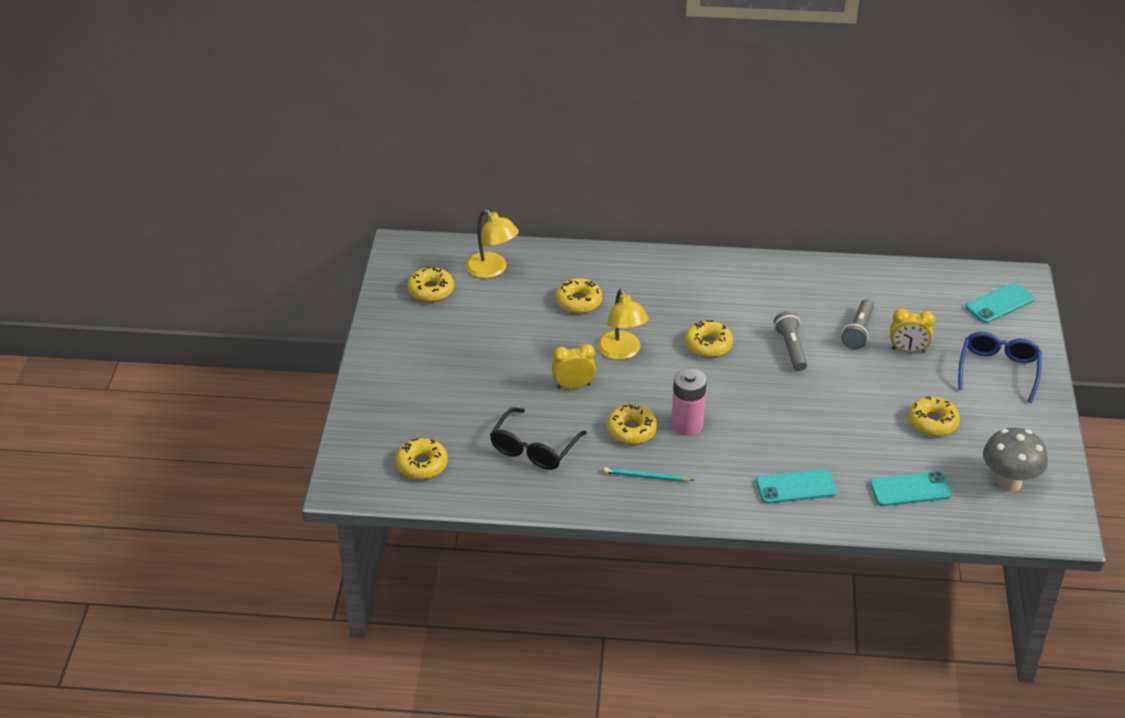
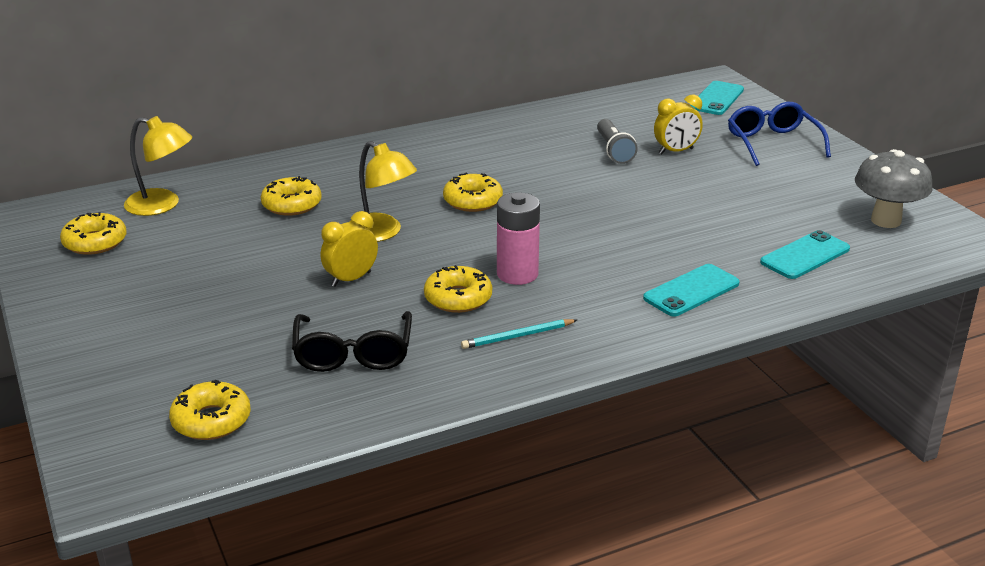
camera: 30 degrees left, 10 degrees down
grey flashlight [774,311,807,371] -> none
yellow donut [908,396,960,436] -> none

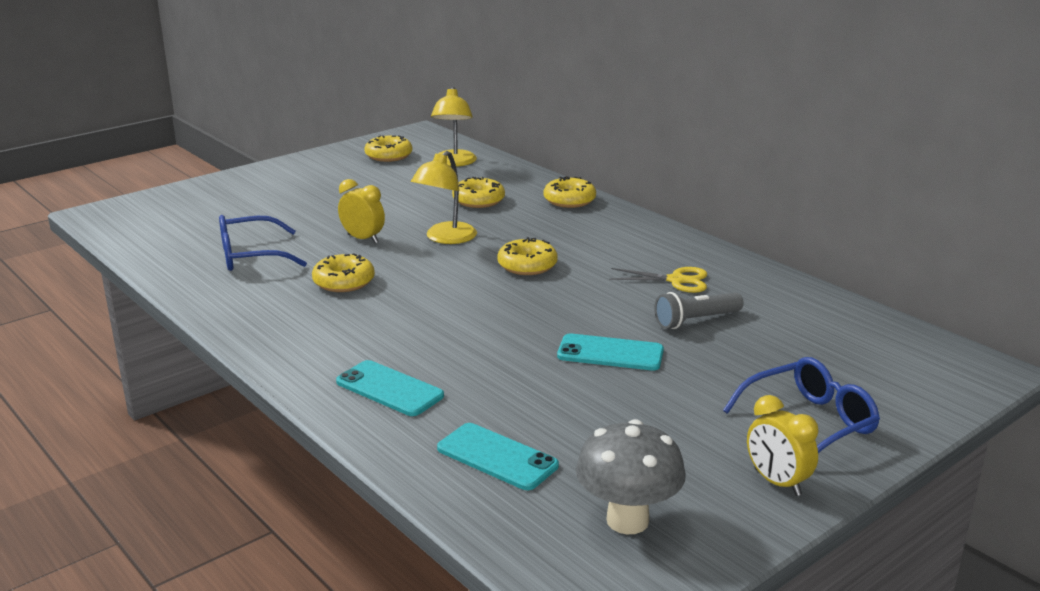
camera: 75 degrees right, 5 degrees down
yellow donut [169,380,251,440] -> yellow donut moved to [543,176,596,208]
black glasses [292,311,412,372] -> blue glasses [219,215,307,271]
turquoise pencil [461,319,577,349] -> none
pink battery [497,193,540,285] -> none
yellow clock [654,95,703,154] -> yellow clock moved to [747,395,819,496]
turquoise phone [690,81,744,115] -> turquoise phone moved to [557,334,664,370]
none -> yellow scissors [609,267,707,293]

